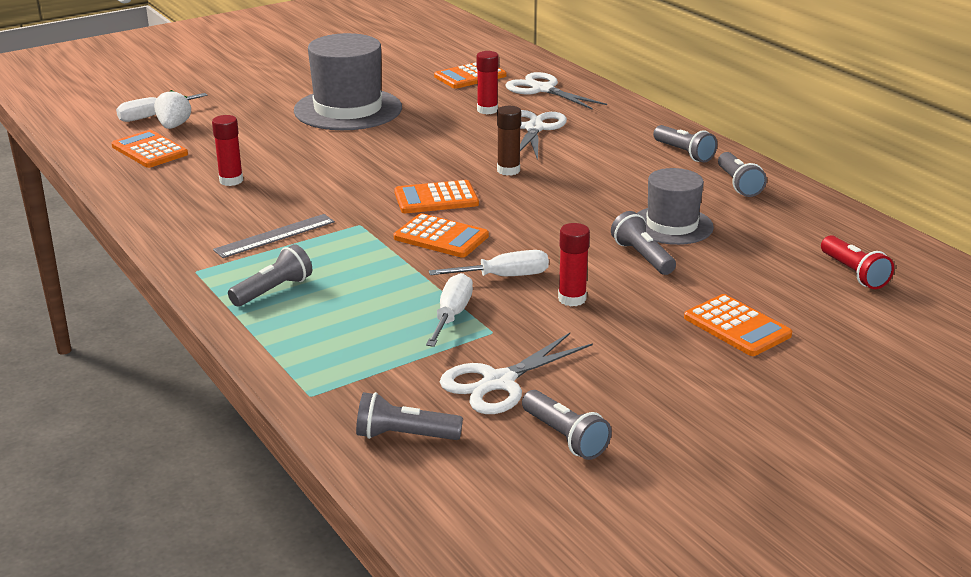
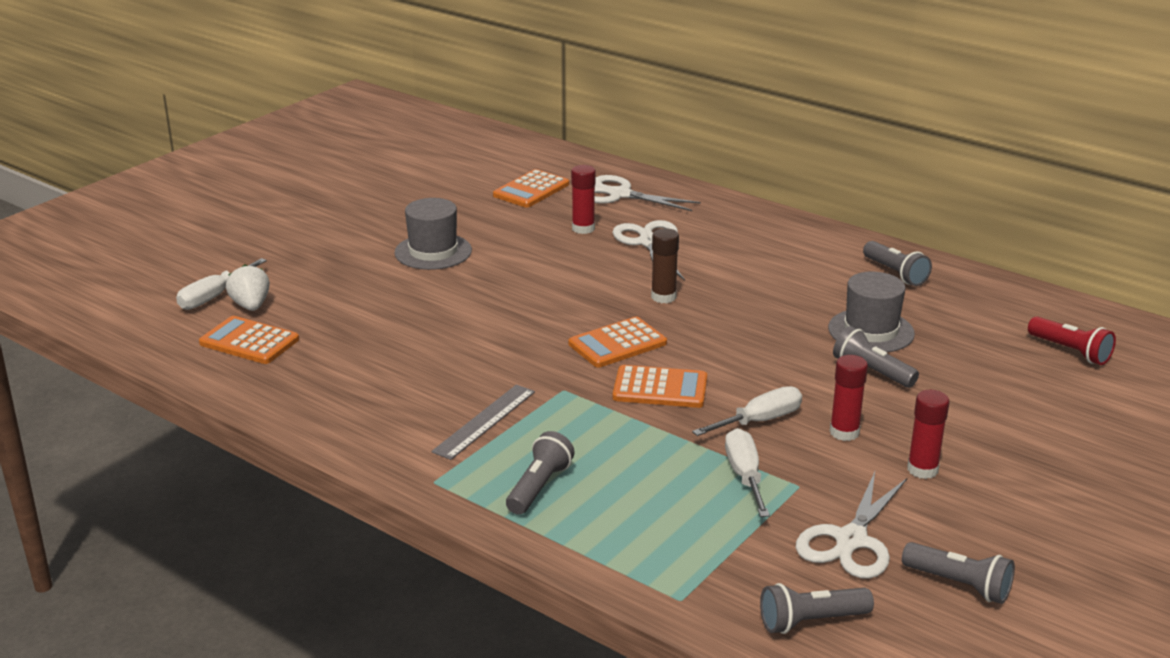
camera: 20 degrees left, 0 degrees up
red glue stick [212,115,243,186] -> red glue stick moved to [907,390,950,479]
grey hat [294,33,402,130] -> grey hat [394,198,472,270], size x0.63
grey flashlight [653,125,717,162] -> none
orange calculator [684,294,792,356] -> none

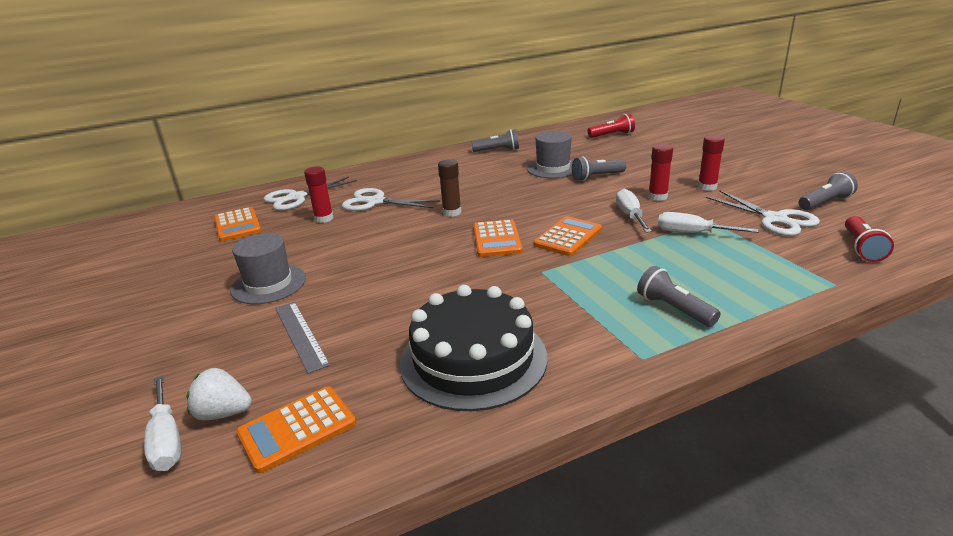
camera: 60 degrees left, 0 degrees up
grey ruler [431,385,535,460] -> grey ruler moved to [275,302,330,374]
grey flashlight [760,583,874,634] -> red flashlight [845,216,894,262]
none -> black cake [400,285,547,411]

